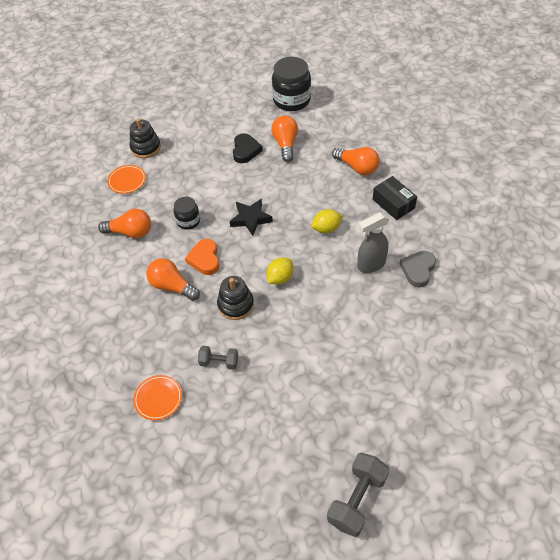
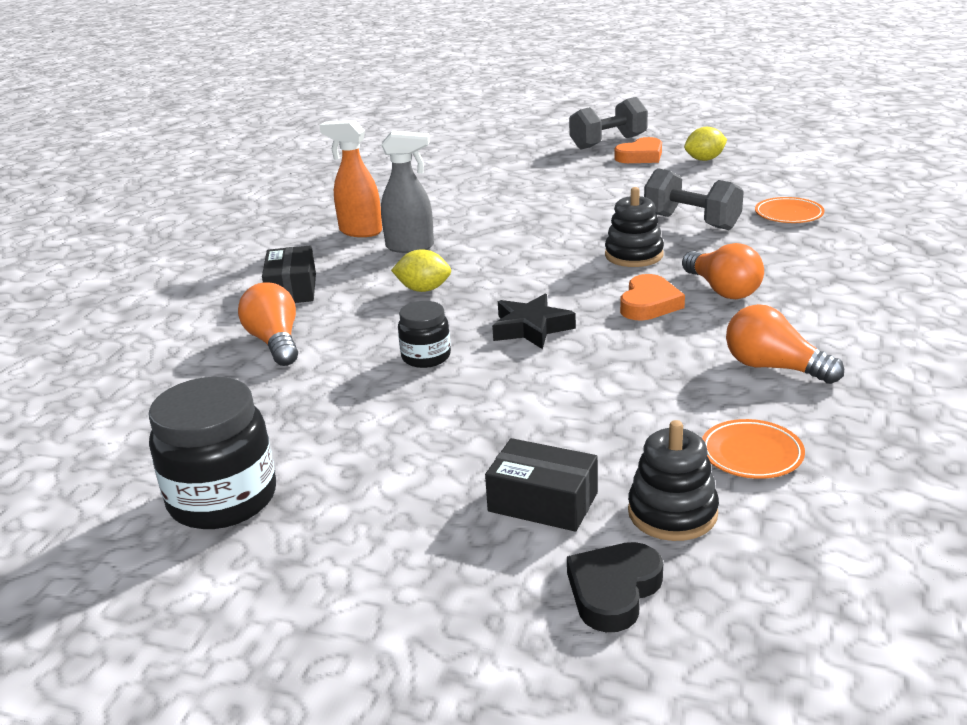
camera: 150 degrees left, 25 degrees down
black jar [174,197,200,230] -> black jar moved to [398,301,451,368]
grey dumbbell [198,346,238,370] -> grey dumbbell [644,168,744,230], size x1.69
black heart [233,133,263,163] -> black heart moved to [567,542,663,632]
yellow lemon [267,258,294,285] -> yellow lemon moved to [684,127,727,161]
orange light bulb [272,115,298,162] -> none
grey heart [400,251,436,288] -> orange spray bottle [319,120,382,237]
none -> black box [485,438,598,532]
none -> orange heart [614,137,662,163]

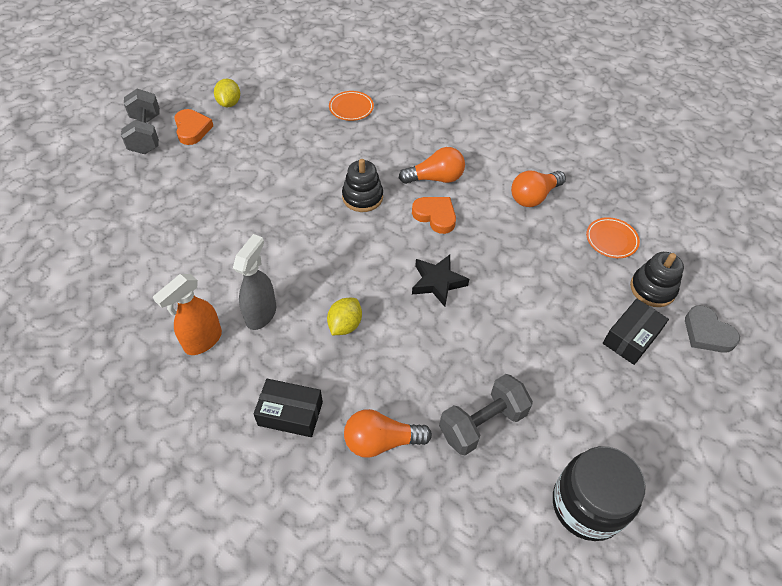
camera: 75 degrees left, 25 degrees up
black jar [398,301,451,368] -> none
black heart [567,542,663,632] -> grey heart [685,305,740,353]
grey dumbbell [644,168,744,230] -> grey dumbbell moved to [439,374,533,455]

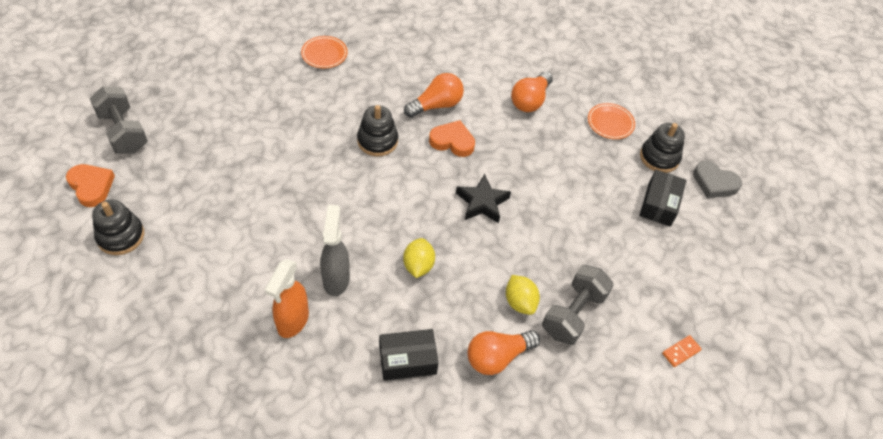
camera: 25 degrees left, 0 degrees up
orange heart [174,109,213,145] -> orange heart moved to [66,164,115,207]
yellow lemon [214,78,240,107] -> yellow lemon moved to [506,275,540,315]
black jar [553,446,646,541] -> orange domino [662,335,702,367]
none -> black stacking toy [92,200,144,255]

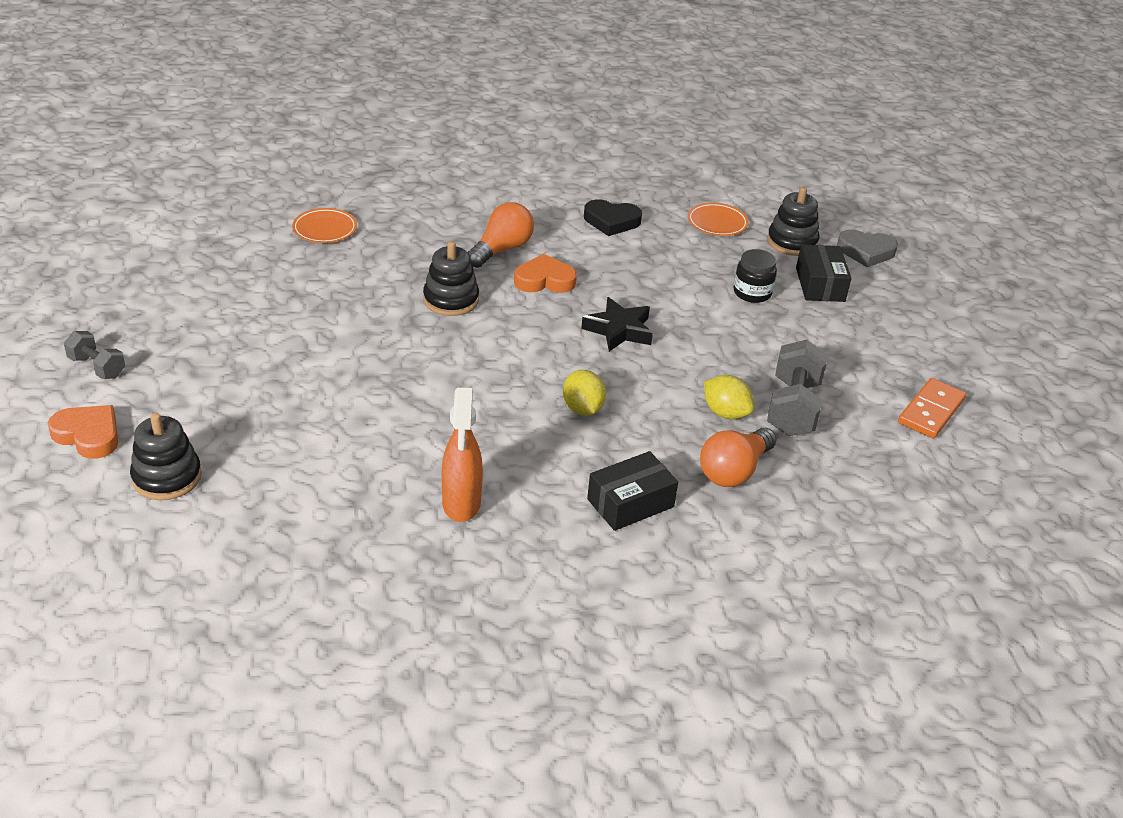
camera: 20 degrees left, 15 degrees down
grey dumbbell [89,86,148,154] -> grey dumbbell [64,331,125,379], size x0.59
grey spray bottle [320,205,350,296] -> none
orange light bulb [511,71,553,112] -> black heart [584,199,642,236]
orange domino [662,335,702,367] -> orange domino [898,378,966,439], size x1.74
none -> black jar [734,249,777,303]

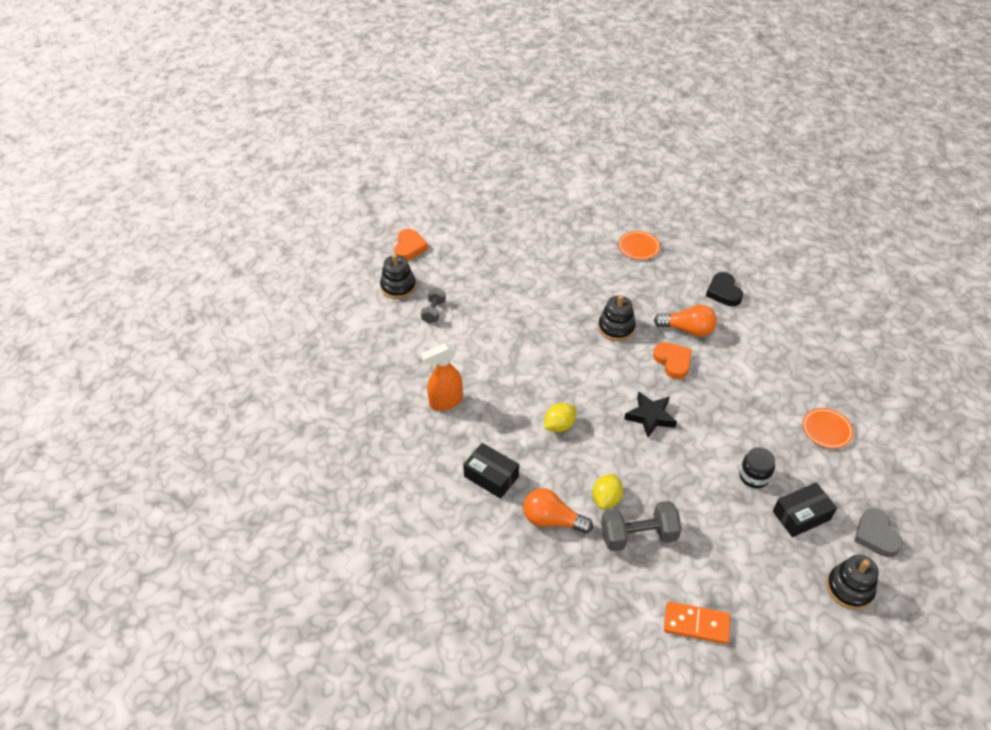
camera: 70 degrees right, 10 degrees up
grey dumbbell [64,331,125,379] -> grey dumbbell moved to [421,288,446,324]
black heart [584,199,642,236] -> black heart moved to [706,272,743,306]
black stacking toy [767,187,819,256] -> black stacking toy moved to [827,555,879,610]

